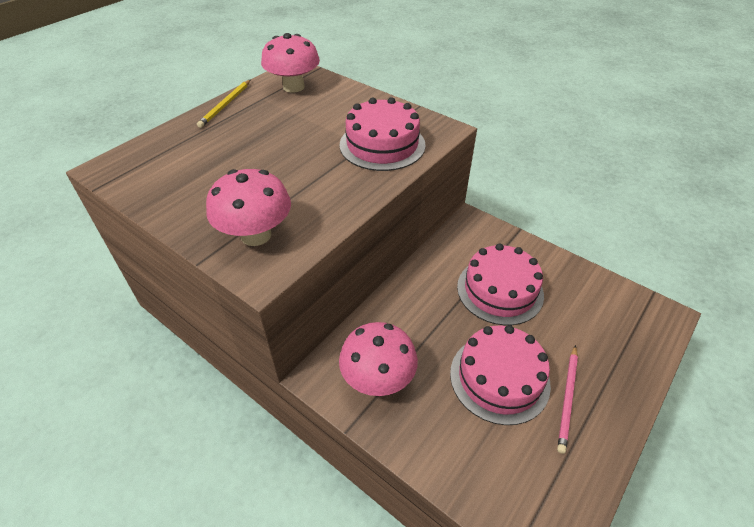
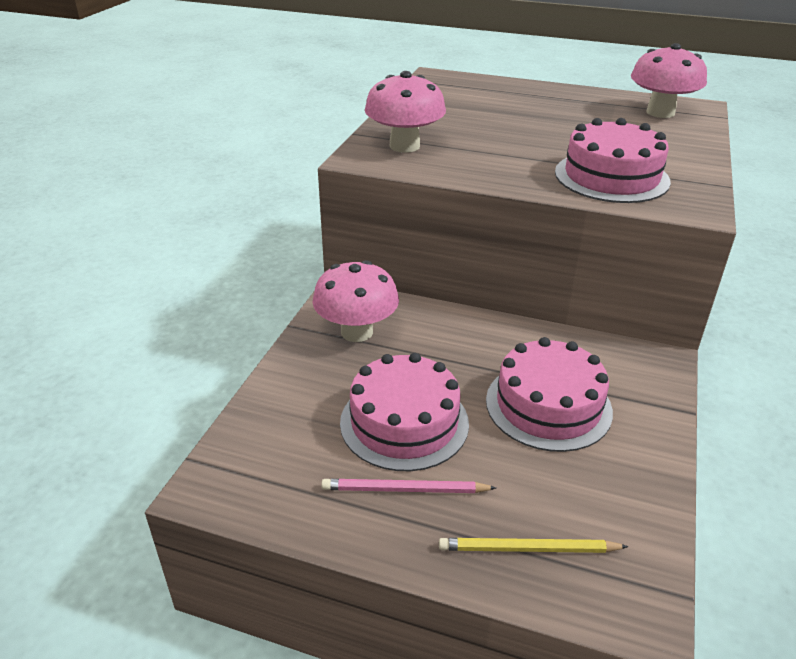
camera: 70 degrees right, 10 degrees down
yellow pencil [197,80,250,128] -> yellow pencil moved to [439,538,628,553]

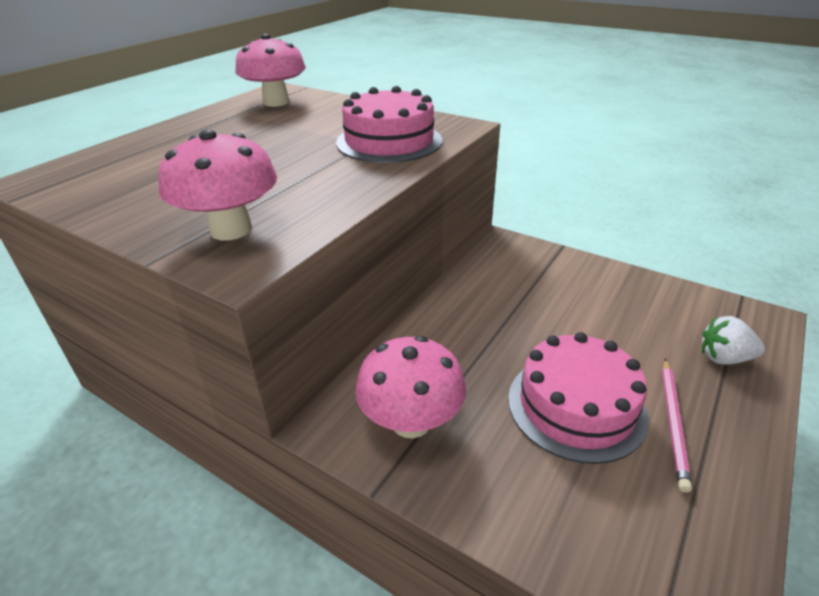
camera: 75 degrees left, 0 degrees up
yellow pencil [439,538,628,553] -> white strawberry [702,316,765,364]
pink cake [486,337,613,452] -> none

